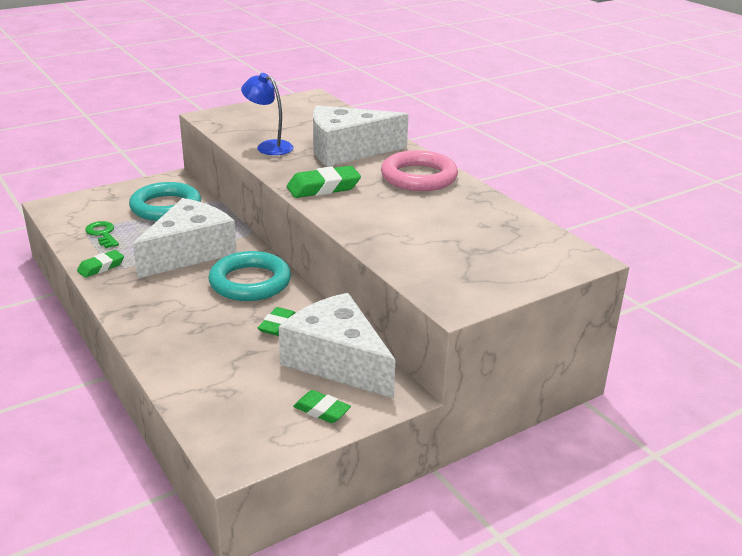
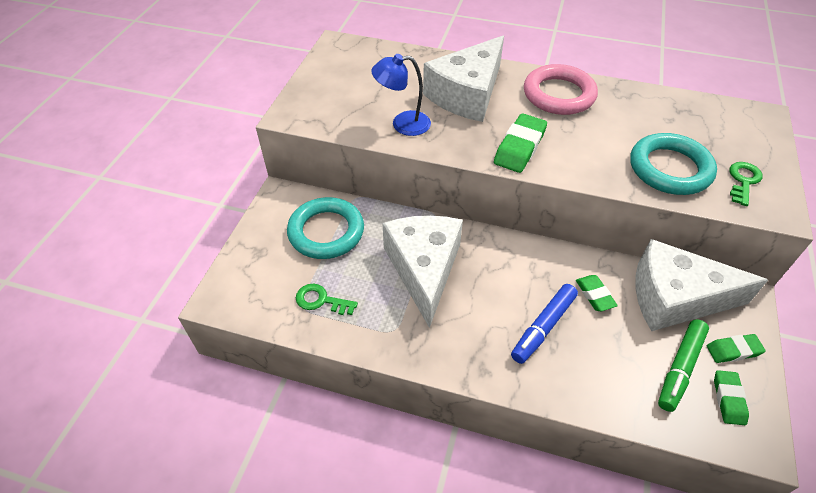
camera: 40 degrees left, 20 degrees up
green eraser [77,250,124,278] -> green eraser moved to [714,370,749,425]
turquoise ring [208,251,291,301] -> turquoise ring moved to [630,133,717,195]
none -> blue marker [511,284,578,364]
none -> green marker [658,319,709,412]
none -> green key [730,162,762,206]

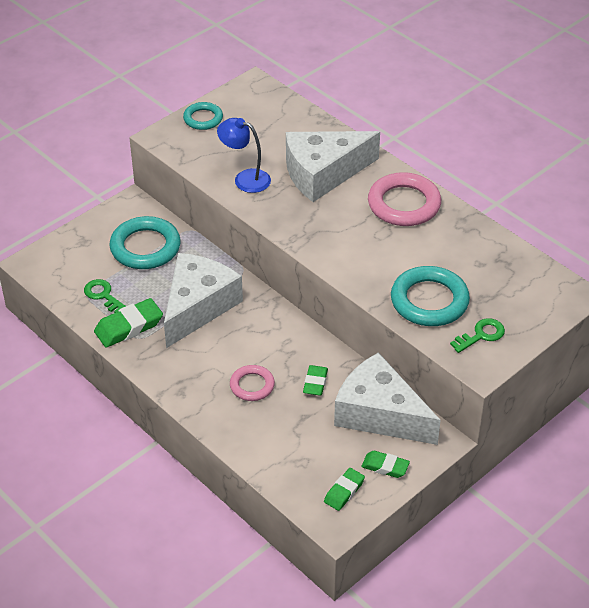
camera: 30 degrees right, 5 degrees down
green eraser [494,113,547,173] -> green eraser moved to [94,298,163,347]
blue marker [511,284,578,364] -> pink ring [230,365,275,401]
green marker [658,319,709,412] -> none
none -> turquoise ring [183,102,223,130]

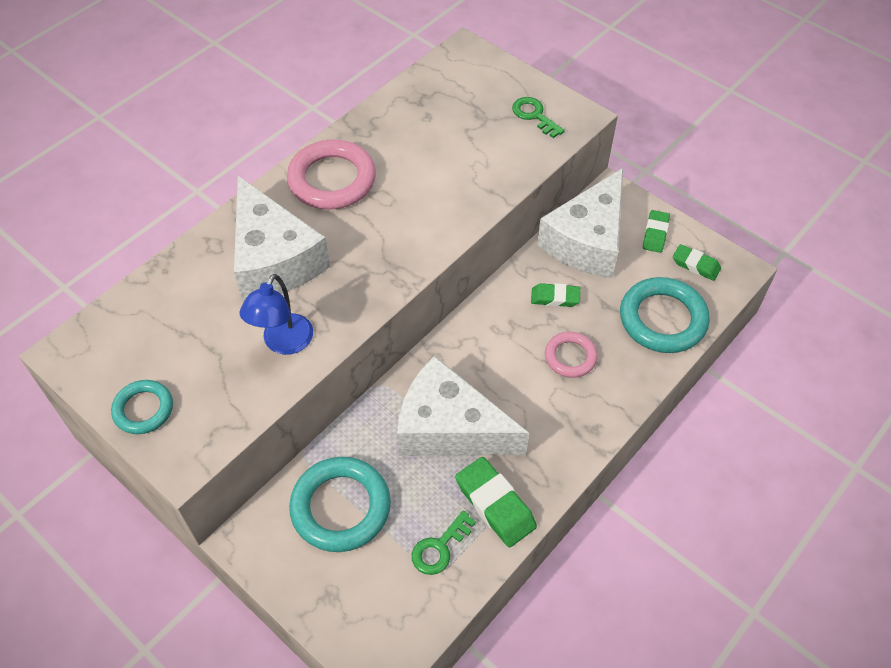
camera: 95 degrees left, 10 degrees up
turquoise ring [391,266,470,326] -> turquoise ring moved to [620,277,710,353]

